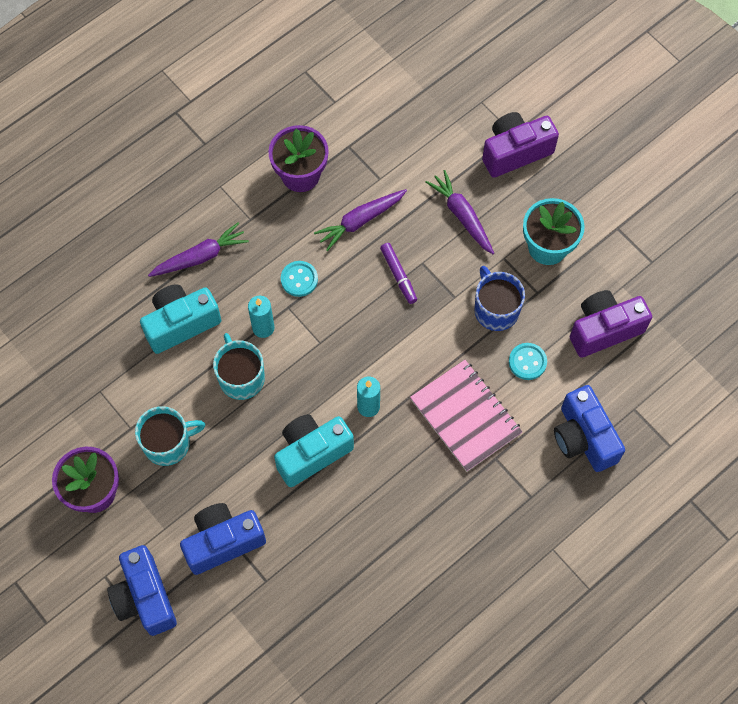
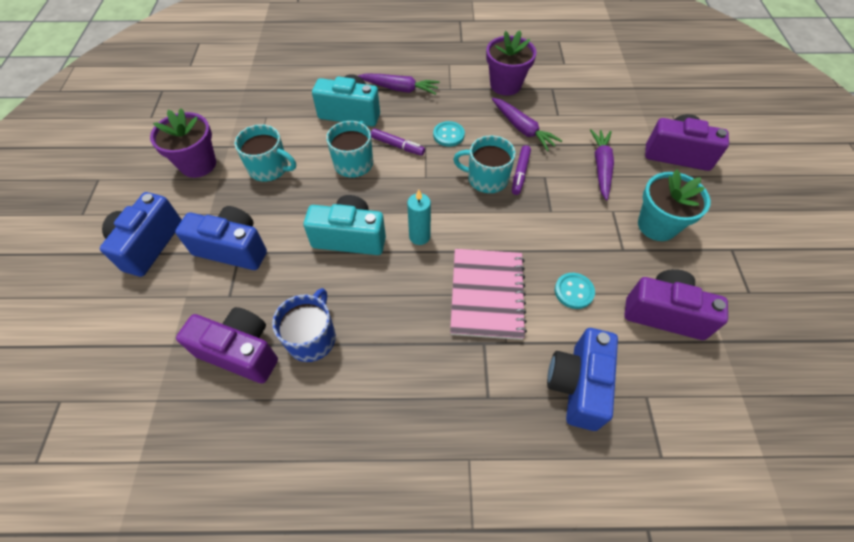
camera: 40 degrees right, 10 degrees down
turquoise candle [248,296,274,338] -> purple marker [371,128,425,156]
purple carrot [314,189,407,251] -> purple carrot turned 135 degrees counterclockwise [492,98,562,151]
blue mug [474,266,525,331] -> blue mug moved to [272,288,336,362]
none -> purple camera [176,307,278,383]
none -> turquoise mug [453,135,516,193]

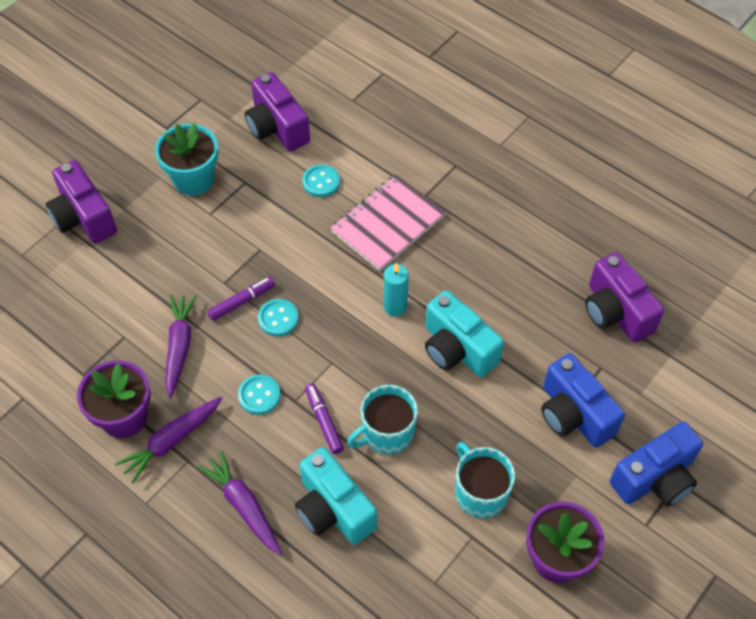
camera: 140 degrees left, 0 degrees up
blue mug [272,288,336,362] -> none
turquoise mug [453,135,516,193] -> turquoise button [258,299,299,336]
blue camera [547,328,618,431] -> none
purple carrot [590,129,614,200] -> purple carrot moved to [115,397,222,484]

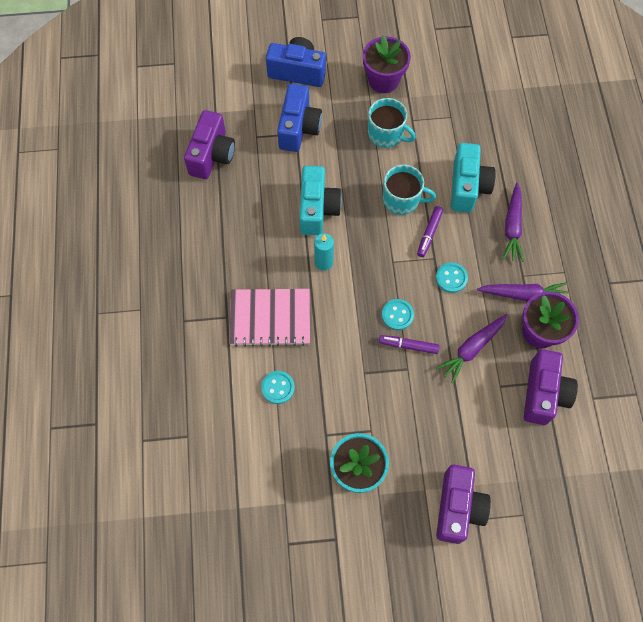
camera: 135 degrees left, 10 degrees up
purple camera [245,72,310,152] -> purple camera moved to [524,349,578,425]
turquoise mug [455,442,515,518] -> turquoise mug turned 75 degrees counterclockwise [368,98,416,148]

